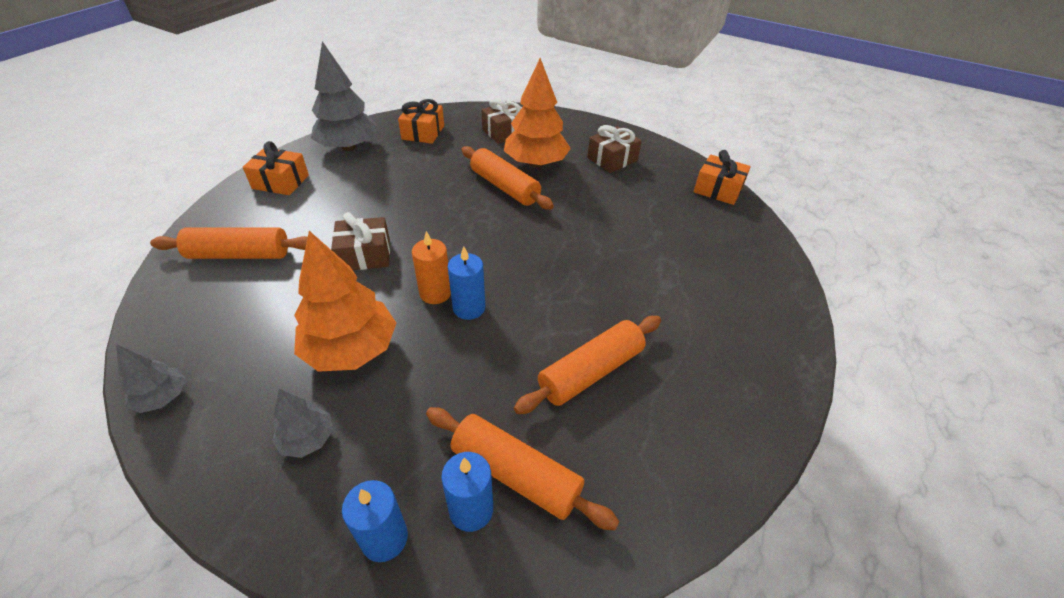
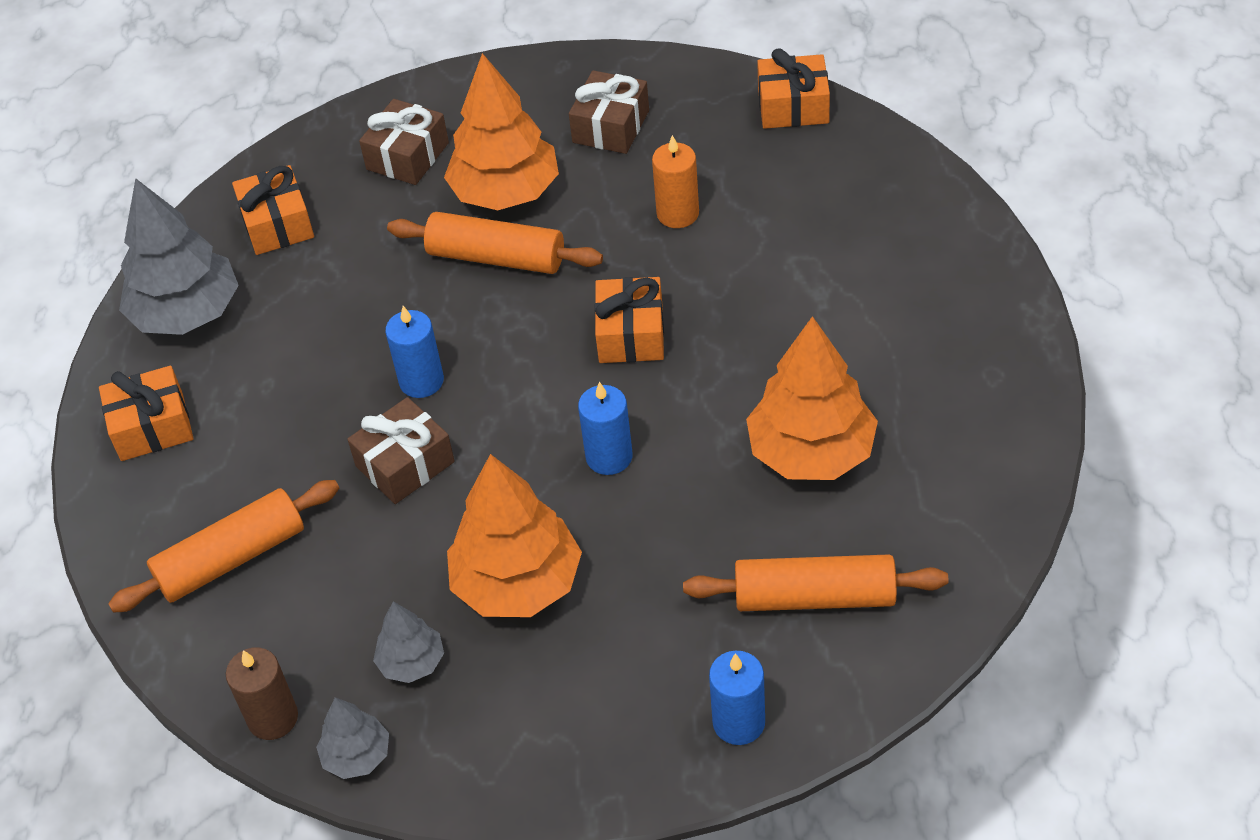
camera: 25 degrees left, 5 degrees up
grey tree [272,389,333,458] -> grey tree moved to [373,601,444,683]
orange candle [412,231,451,304] -> orange candle moved to [652,135,699,228]
blue candle [441,452,493,532] -> blue candle moved to [385,306,444,398]
orange rolling pin [514,316,661,414] -> orange tree [746,316,878,480]
none -> brown candle [226,647,298,740]
none -> orange gift [594,277,664,363]

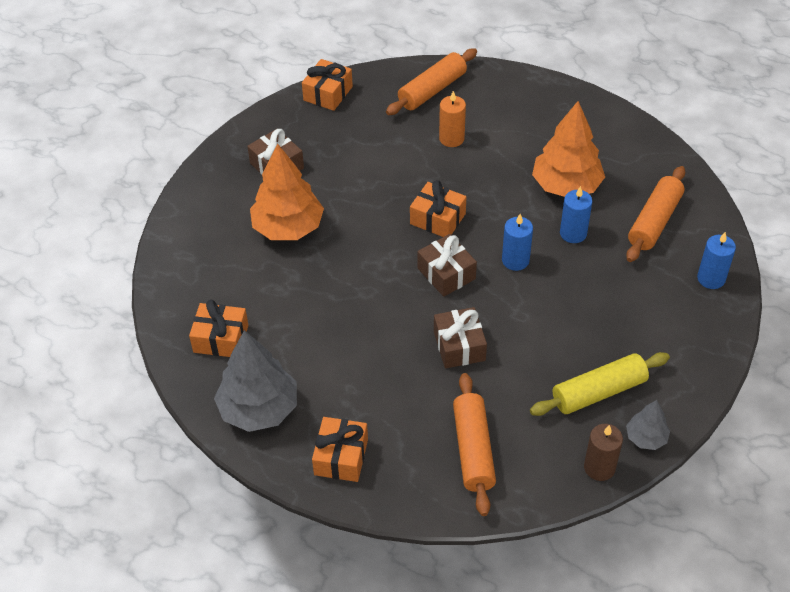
camera: 65 degrees left, 0 degrees up
brown gift [359,99,449,185] -> brown gift moved to [418,234,477,297]
grey tree [373,601,444,683] -> yellow rolling pin [530,352,670,416]
blue candle [385,306,444,398] -> blue candle moved to [560,186,592,243]
orange rolling pin [387,212,603,274] -> orange rolling pin moved to [386,48,477,115]
orange tree [447,454,582,617] -> none
orange candle [652,135,699,228] -> orange candle moved to [439,91,466,147]

